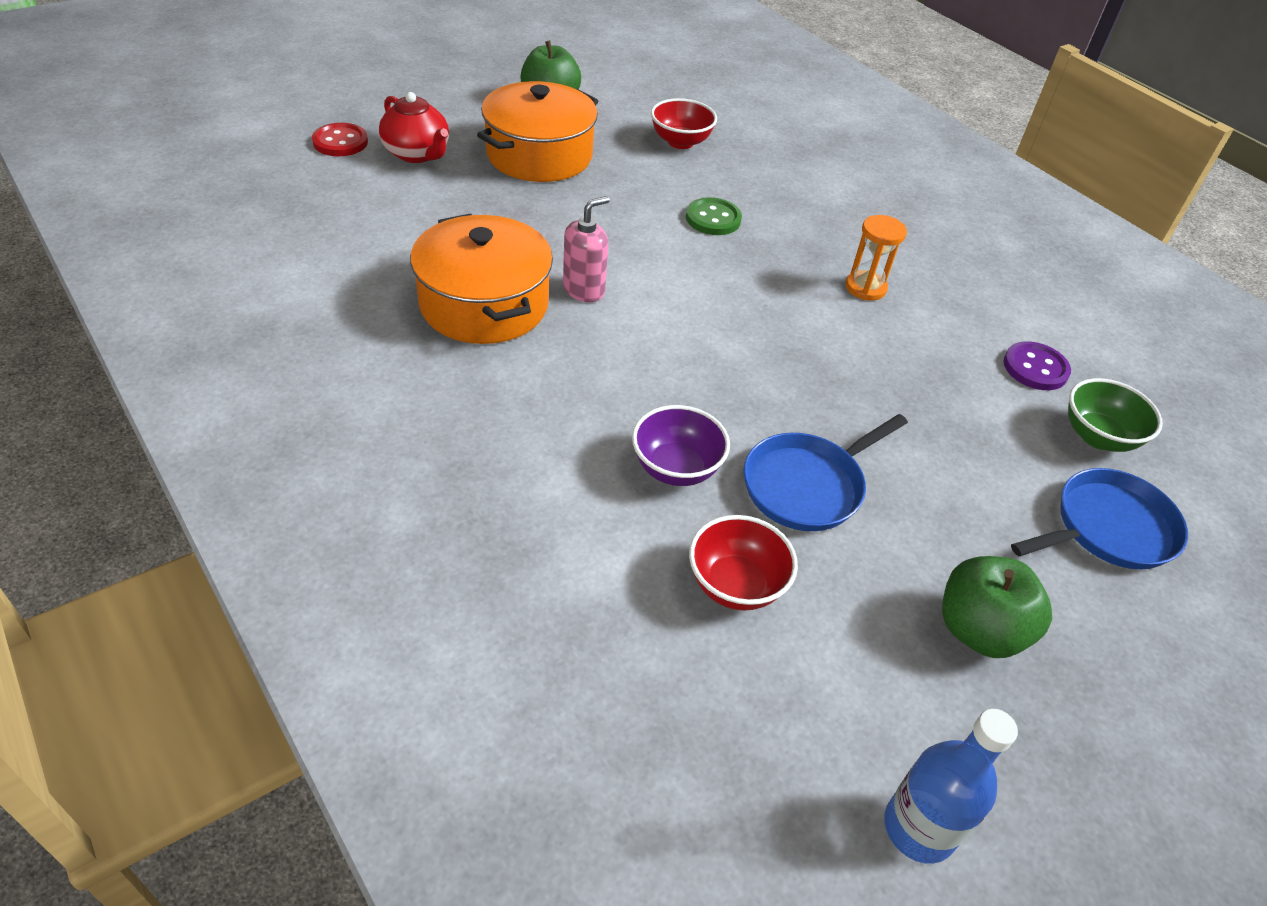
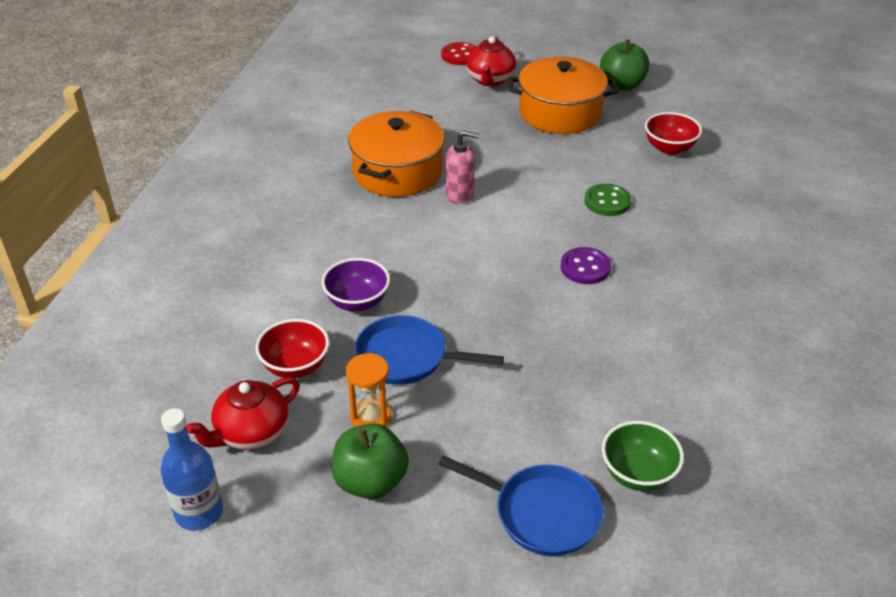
camera: 55 degrees right, 5 degrees down
orange hourglass [845,215,907,300] -> orange hourglass moved to [346,353,391,427]
purple button [1004,341,1071,390] -> purple button moved to [561,247,611,284]
none -> red teapot [186,377,300,450]

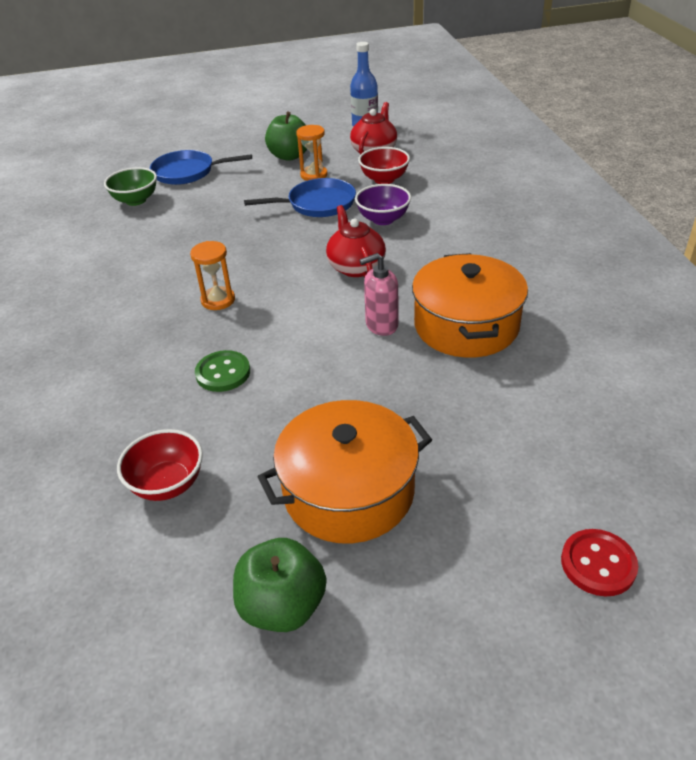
camera: 155 degrees right, 0 degrees up
red teapot [466,36,516,86] -> red teapot moved to [326,205,386,277]
purple button [561,247,611,284] -> orange hourglass [190,241,235,310]

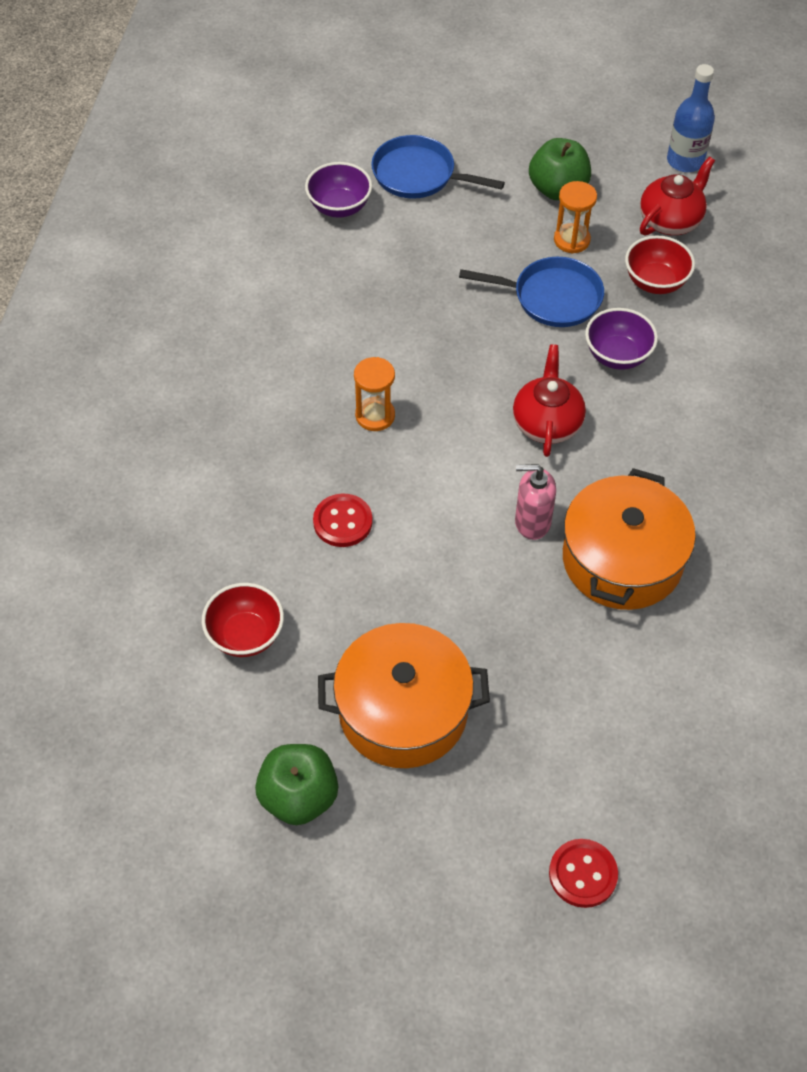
camera: 20 degrees right, 15 degrees up
green bowl [104,167,157,206] -> purple bowl [305,162,372,218]
green button [195,350,250,392] -> red button [313,493,373,547]

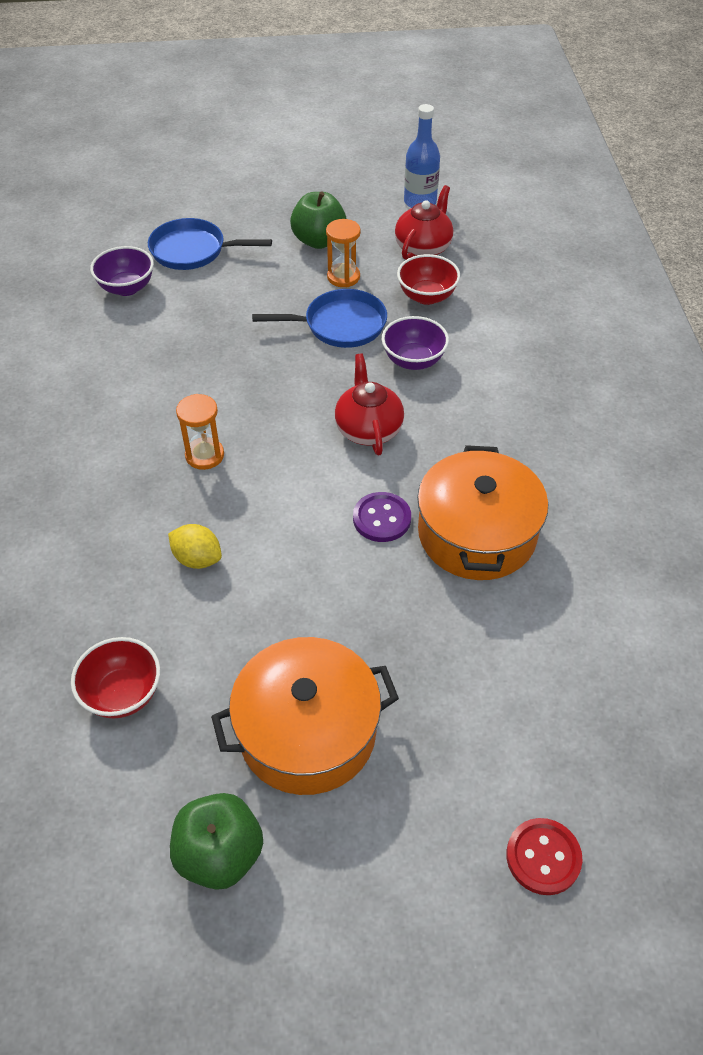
camera: 15 degrees left, 5 degrees down
red button [313,493,373,547] -> yellow lemon [168,524,222,569]
pink soap dispenser [515,464,556,540] -> purple button [353,492,411,542]

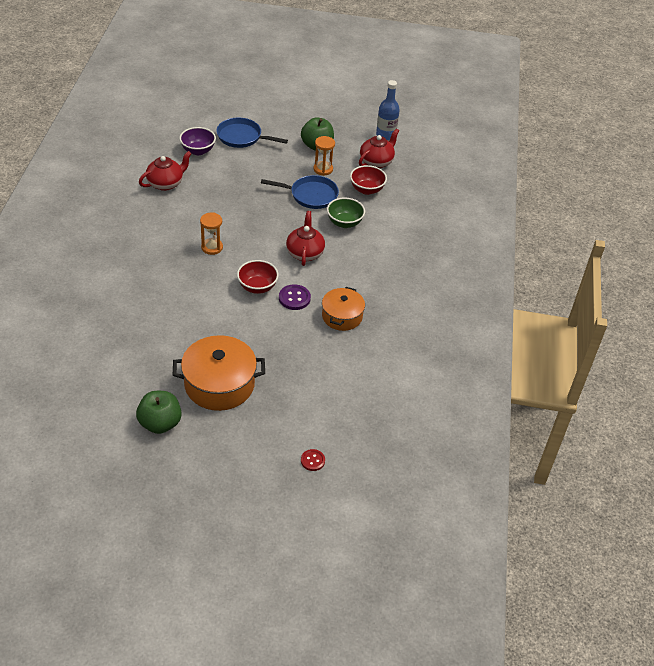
camera: 10 degrees right, 5 degrees down
red bowl [71,637,160,718] -> red bowl moved to [237,260,279,294]
yellow lemon [168,524,222,569] -> none
purple bowl [382,316,449,370] -> green bowl [327,198,365,228]
orange pot [417,445,548,580] -> orange pot [322,287,365,331], size x0.63
red button [506,818,583,895] -> red button [301,449,325,471], size x0.66
none -> red teapot [139,151,192,191]

